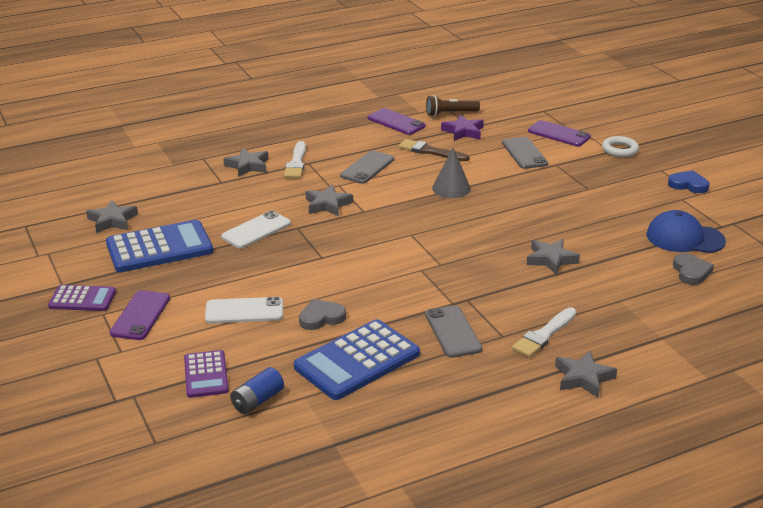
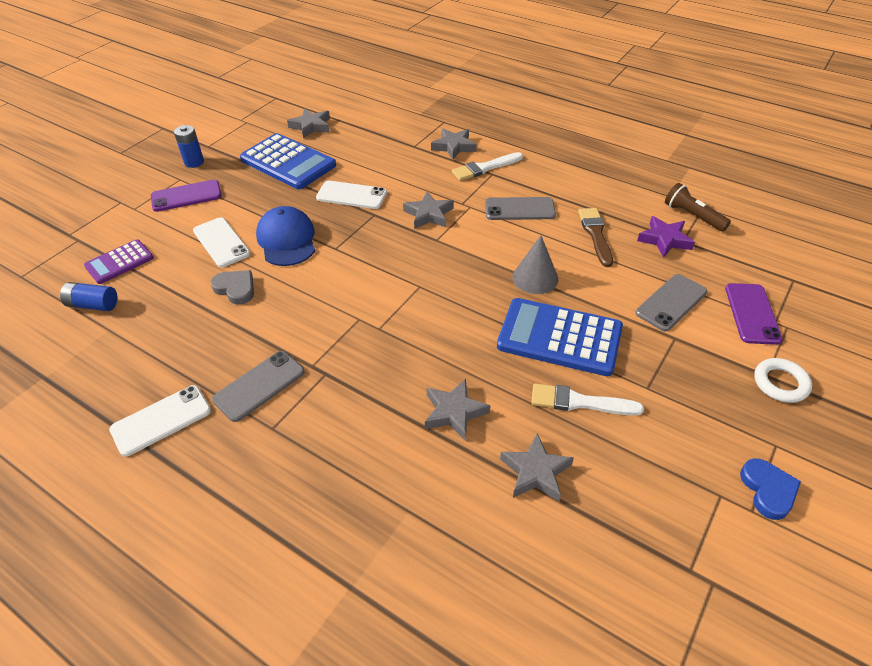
camera: 60 degrees right, 15 degrees up
purple calculator [48,285,116,311] -> blue battery [174,125,204,168]
blue calculator [294,319,420,400] -> blue calculator moved to [497,298,623,376]
purple phone [368,108,426,135] -> none
white brush [512,307,577,358] -> white brush moved to [531,384,644,416]
grey star [555,351,617,398] -> grey star moved to [500,433,574,501]
blue cap [646,210,726,253] -> blue cap moved to [256,206,315,266]
grey heart [673,253,714,285] -> none
none -> white phone [109,385,211,456]

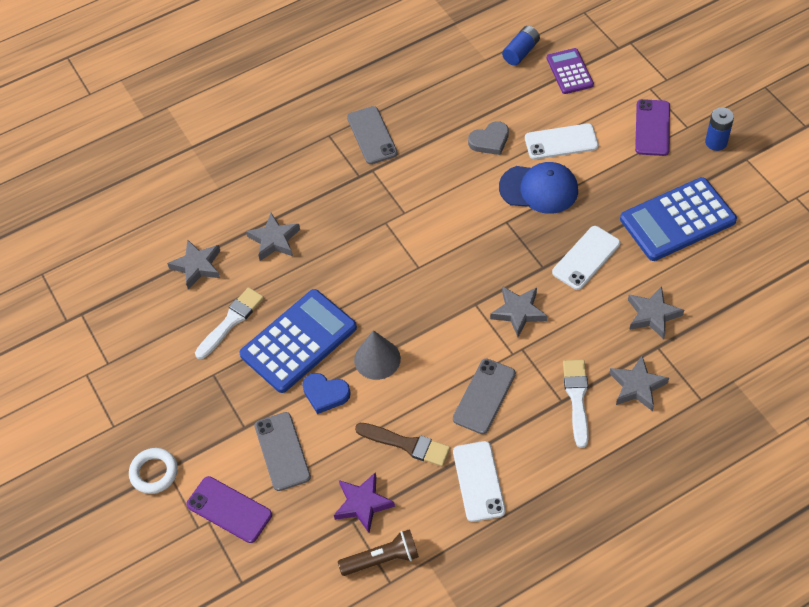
camera: 120 degrees right, 10 degrees up
white phone [109,385,211,456] -> white phone moved to [453,441,506,522]
grey star [287,108,330,139] -> grey star moved to [628,286,684,339]
blue heart [740,458,801,520] -> blue heart moved to [302,373,351,414]

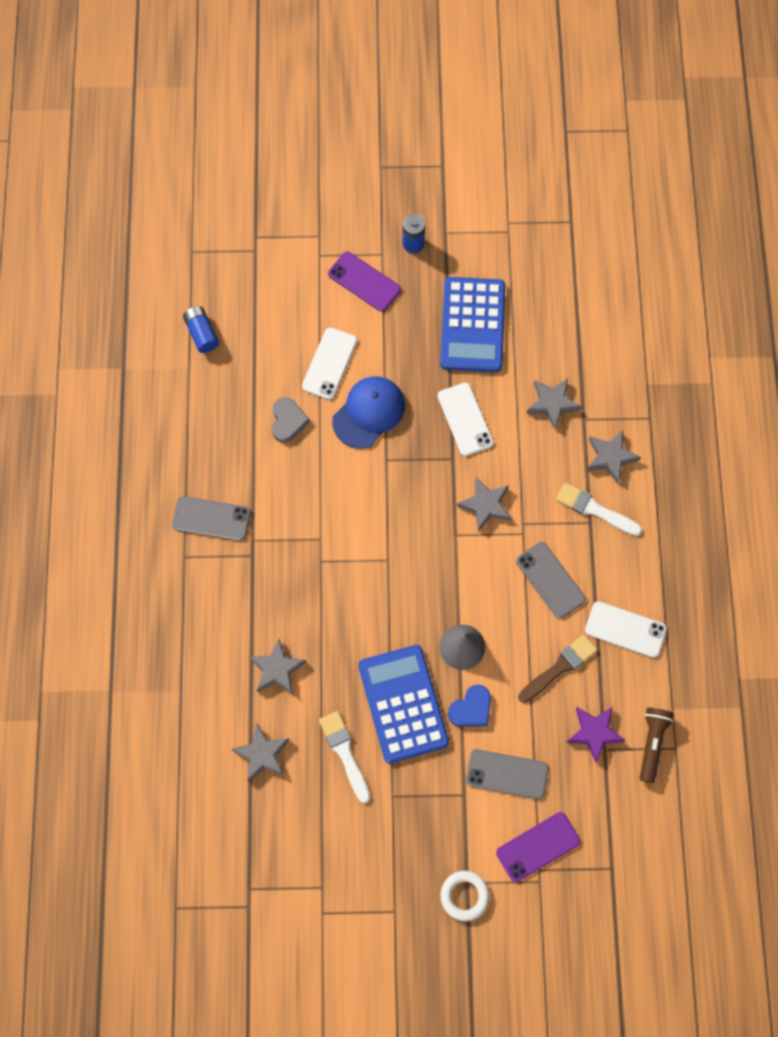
camera: 65 degrees left, 15 degrees up
purple calculator [547,48,594,94] -> none

